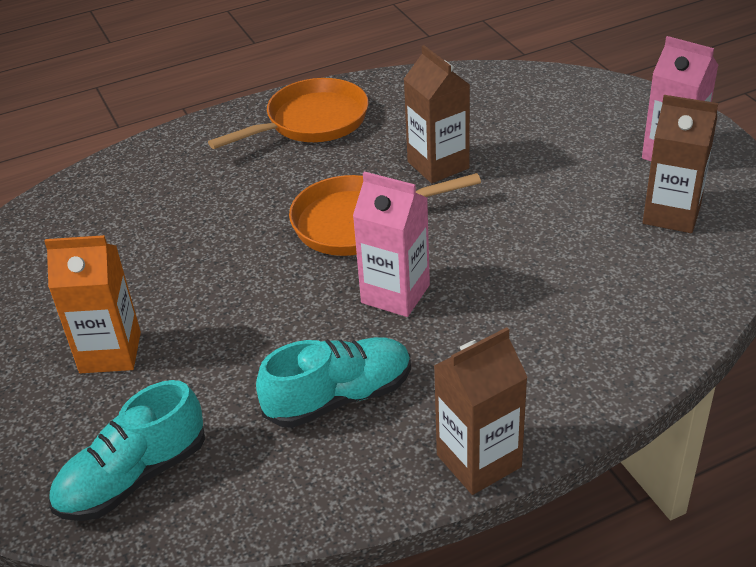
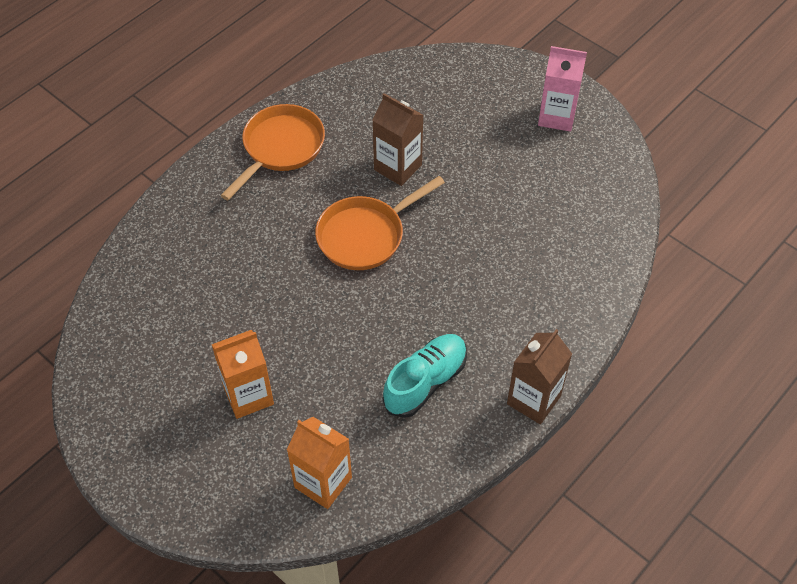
camera: 25 degrees left, 15 degrees up
turquoise shoe [49,380,205,521] -> orange carton [287,417,352,509]
pink carton [353,172,430,317] -> none
brown carton [643,95,718,233] -> none

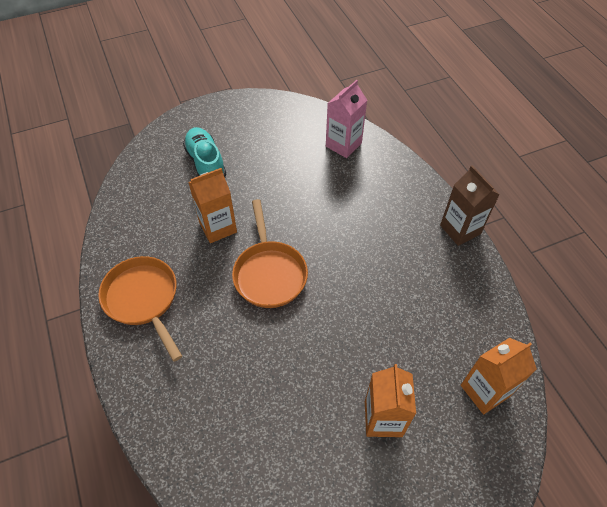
camera: 65 degrees left, 0 degrees up
brown carton [372,93,423,186] -> orange carton [188,168,237,243]
turquoise shoe [383,334,467,418] -> turquoise shoe moved to [183,127,227,177]
pink carton [538,46,587,132] -> pink carton moved to [326,80,367,158]

